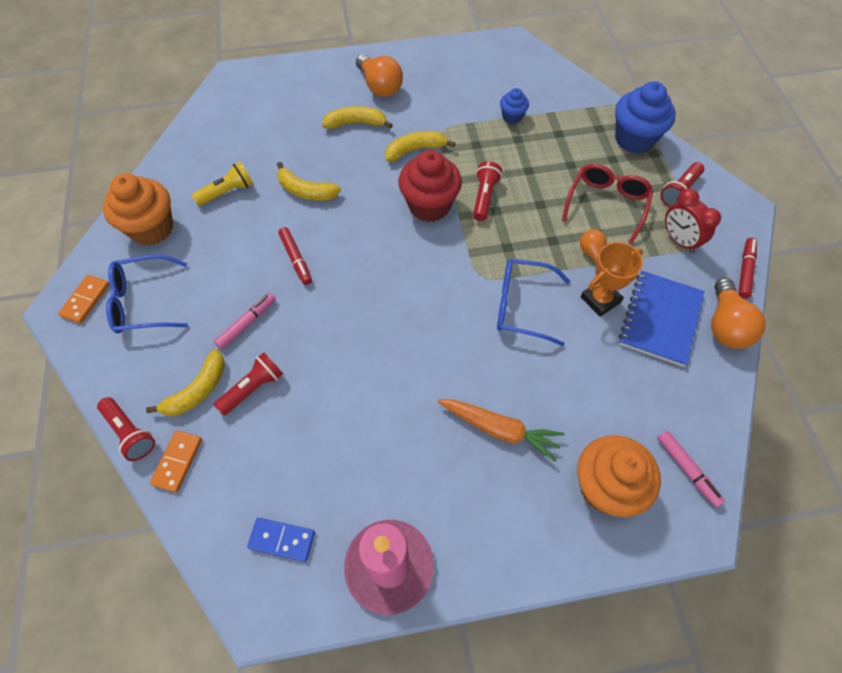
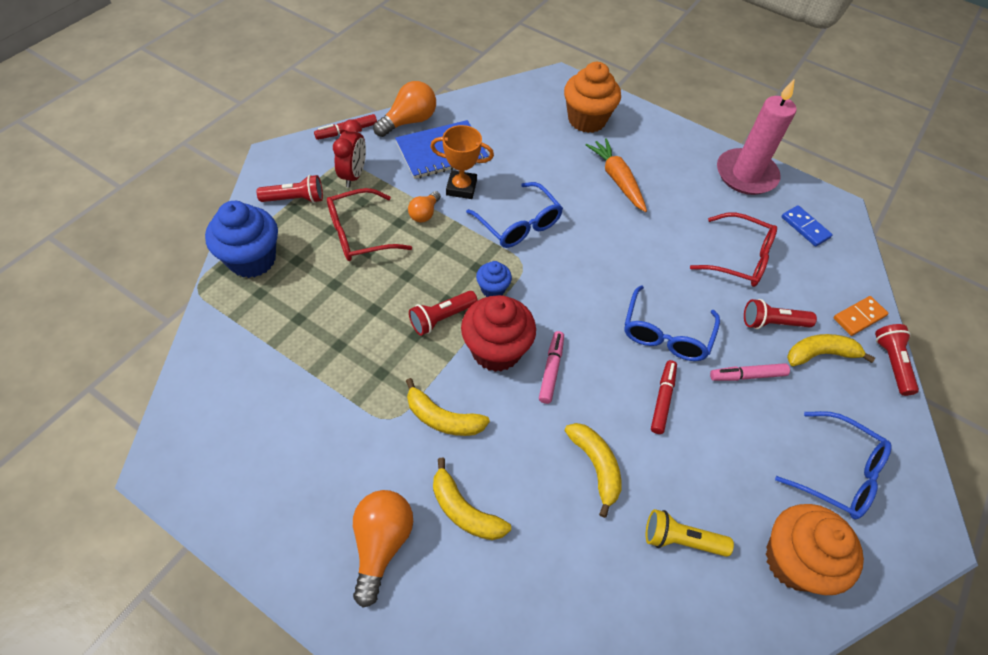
camera: 140 degrees left, 5 degrees down
orange domino [58,275,110,324] -> none
blue cupcake [500,88,529,124] -> blue cupcake moved to [476,261,512,297]
pink marker [657,431,725,507] -> pink marker moved to [539,331,564,404]
none -> blue glasses [624,285,720,361]
none -> red glasses [690,212,777,287]

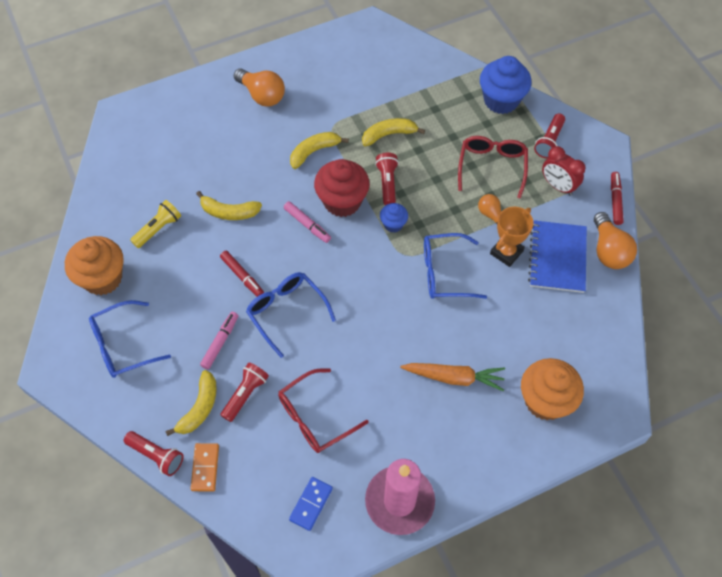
camera: 125 degrees right, 5 degrees up
yellow banana [433,458,511,540] -> yellow banana moved to [362,118,425,147]
blue domino [781,205,833,247] -> blue domino turned 60 degrees counterclockwise [289,477,333,531]

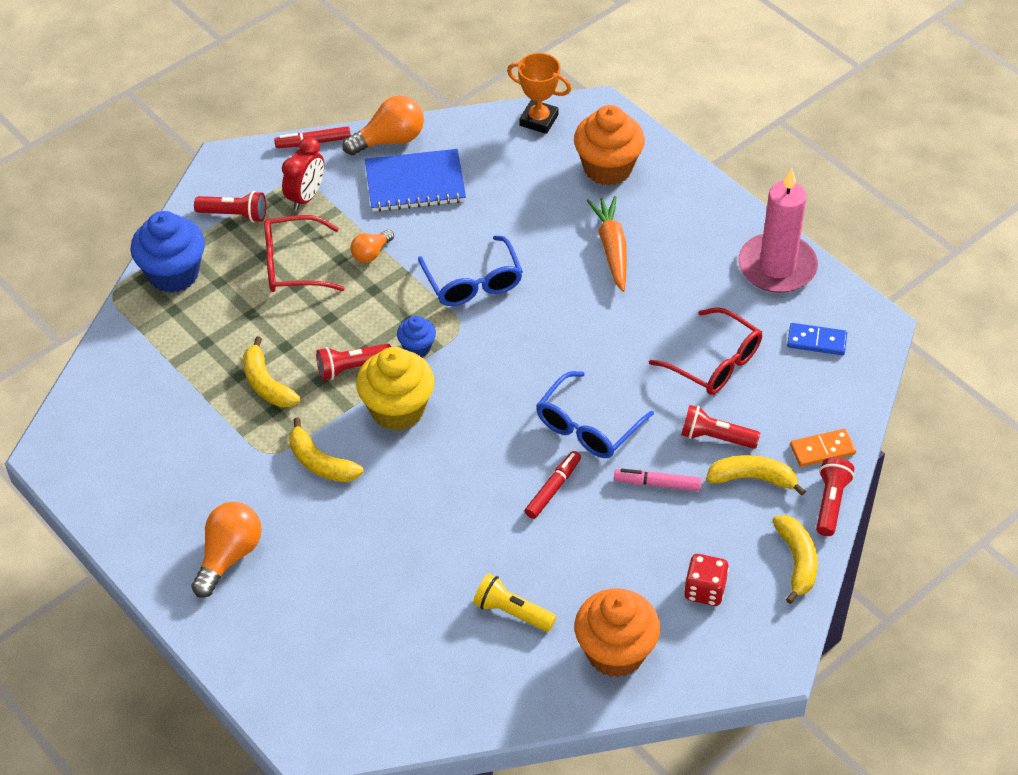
camera: 105 degrees left, 10 degrees down
blue glasses [89,300,171,378] -> red dice [684,554,729,606]
yellow banana [196,191,262,220] -> yellow banana moved to [772,515,818,604]
pink marker [284,201,331,243] -> none
red cupcake [314,159,370,217] -> yellow cupcake [356,347,435,431]
orange trophy [490,207,533,267] -> orange trophy moved to [507,53,571,134]

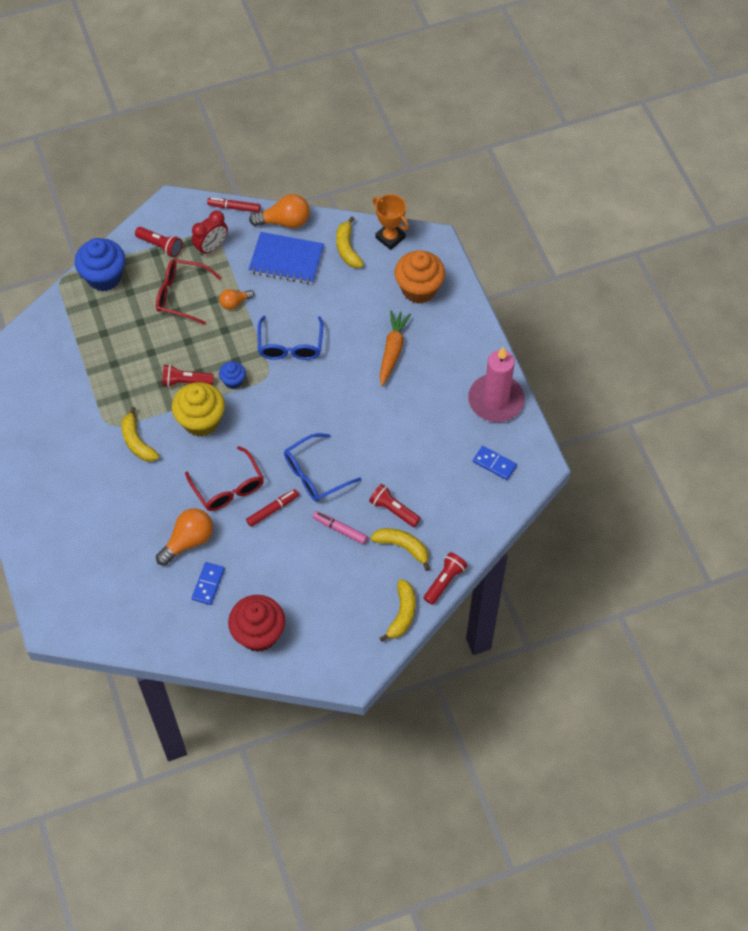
camera: 20 degrees right, 10 degrees up
orange light bulb [191,502,262,598] -> orange light bulb moved to [156,508,213,566]
yellow banana [243,336,301,407] -> yellow banana moved to [336,216,364,268]
yellow flashlight [473,573,556,632] -> blue domino [192,562,225,605]
orange cupcake [574,589,660,677] -> red cupcake [228,595,285,652]
red glasses [649,307,762,395] -> red glasses moved to [185,446,264,511]
red dice [684,554,729,606] -> none
orange domino [790,429,856,467] -> none

